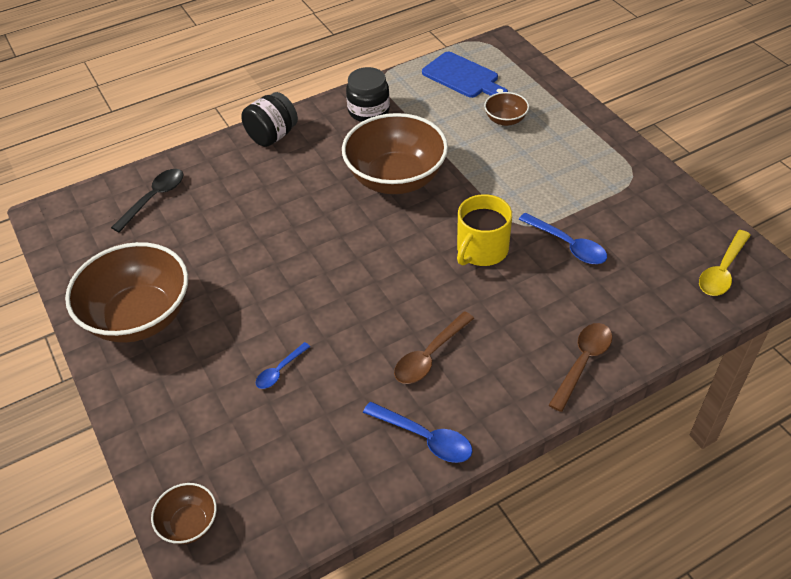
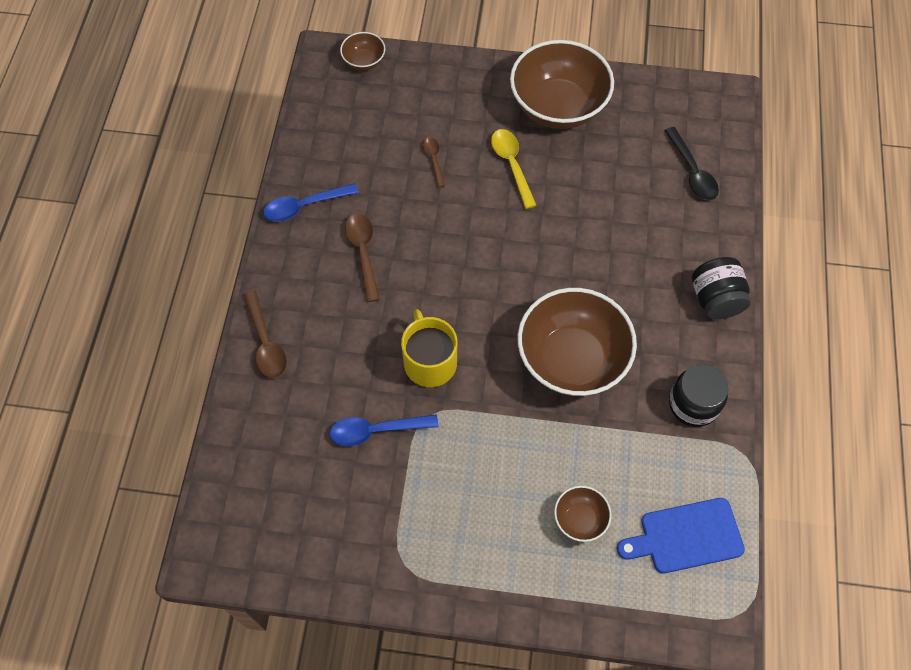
camera: 125 degrees right, 15 degrees up
blue spoon [256,342,310,389] -> brown spoon [422,137,445,187]
yellow spoon [699,230,751,296] -> yellow spoon moved to [491,129,537,209]

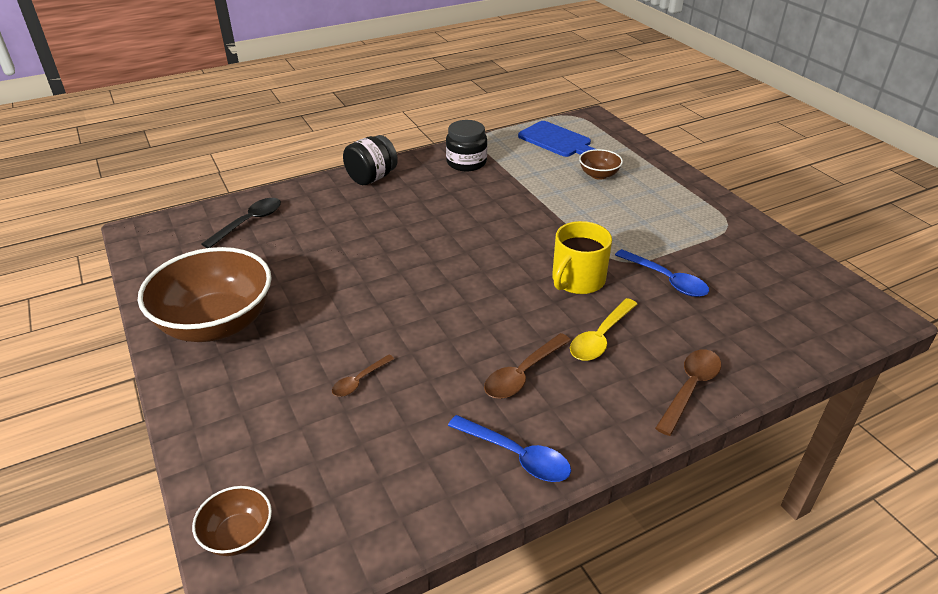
camera: 125 degrees left, 25 degrees down
yellow spoon [491,129,537,209] -> yellow spoon moved to [570,298,637,361]
brown bowl [518,288,637,396] -> none

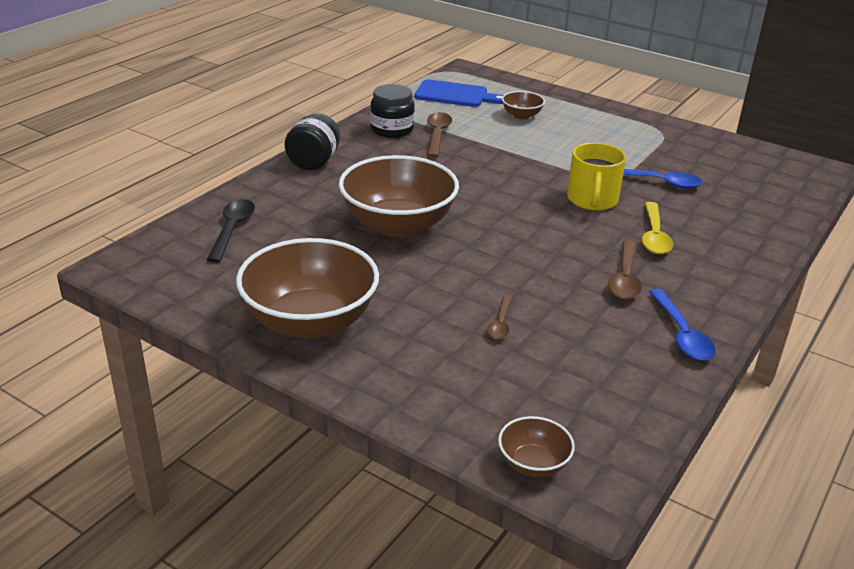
camera: 30 degrees left, 5 degrees down
blue spoon [448,415,571,482] -> blue spoon turned 75 degrees clockwise [649,289,716,361]
brown spoon [655,349,721,436] -> brown spoon moved to [427,112,452,158]
none -> brown bowl [339,155,459,237]

